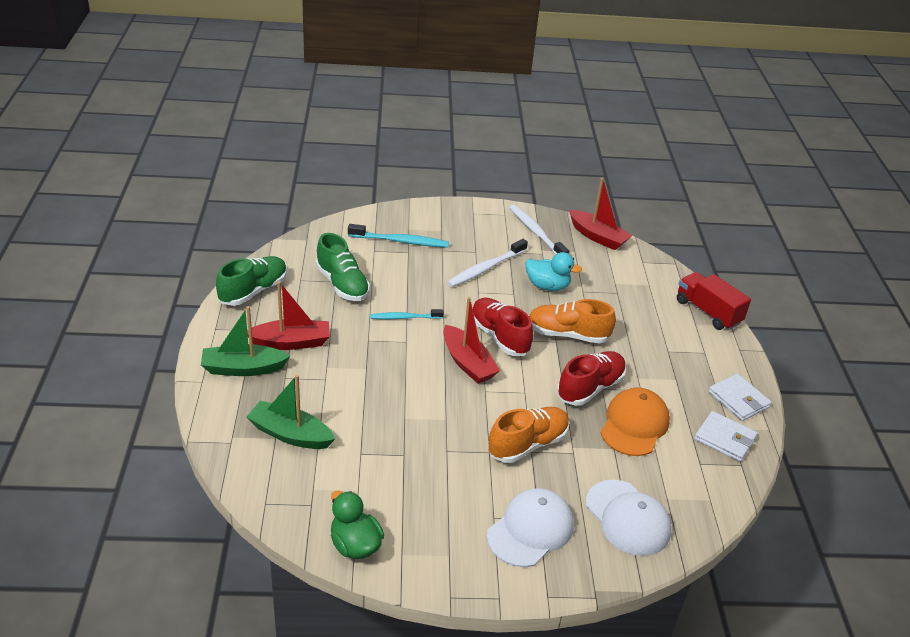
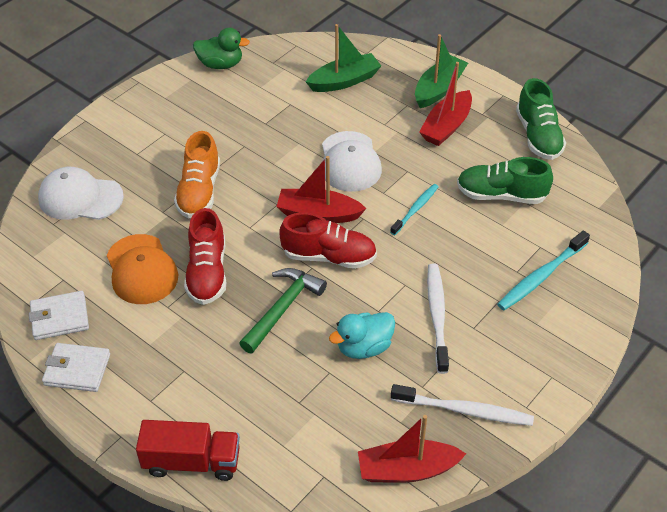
camera: 135 degrees right, 10 degrees up
white cap [487,488,574,567] -> white cap moved to [322,131,382,192]
orange shoe [528,299,616,344] -> green hammer [239,268,327,353]

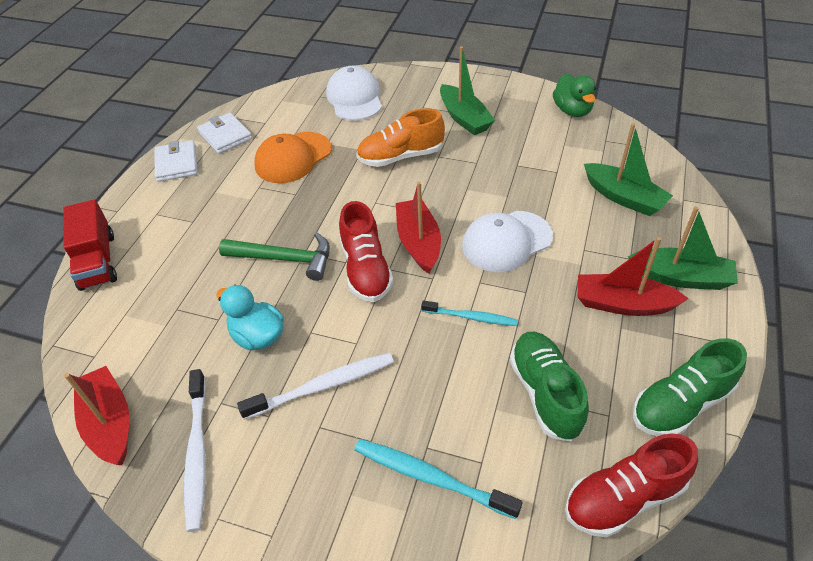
camera: 70 degrees right, 0 degrees up
red shoe [184,208,226,305] -> red shoe moved to [565,433,698,537]
none -> green boat [440,46,495,135]

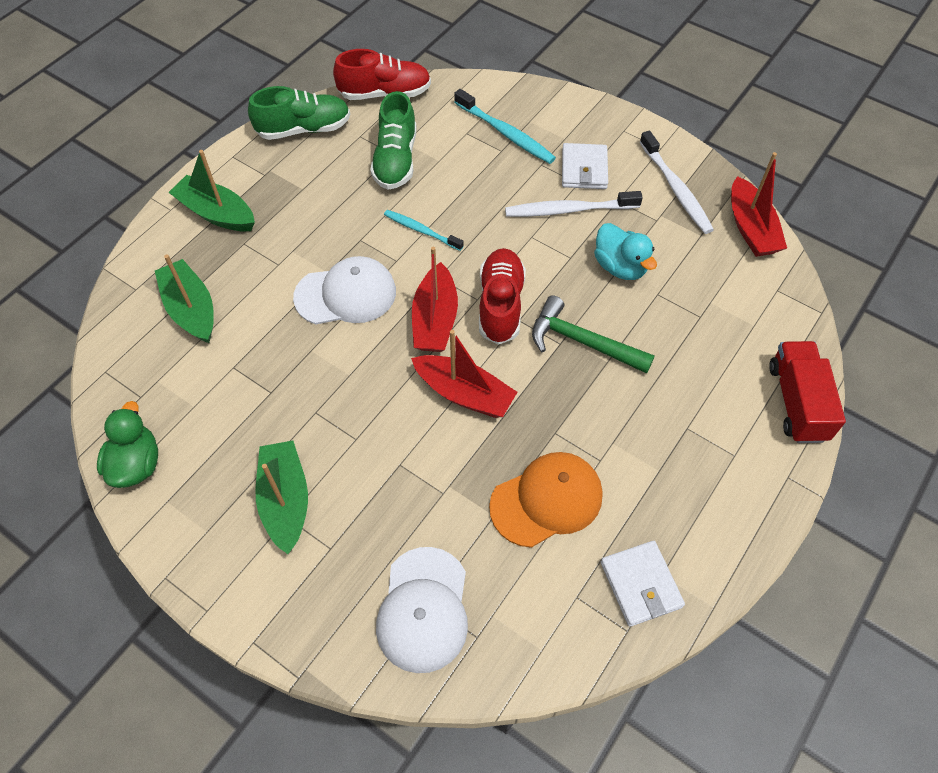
camera: 165 degrees left, 10 degrees up
white wallet [155,140,198,182] -> white wallet moved to [562,143,608,189]
white toothbrush [184,369,206,532] -> white toothbrush turned 150 degrees clockwise [640,131,714,234]
orange shoe [356,108,445,167] -> none
red boat [578,237,689,316] -> red boat moved to [411,330,517,418]

